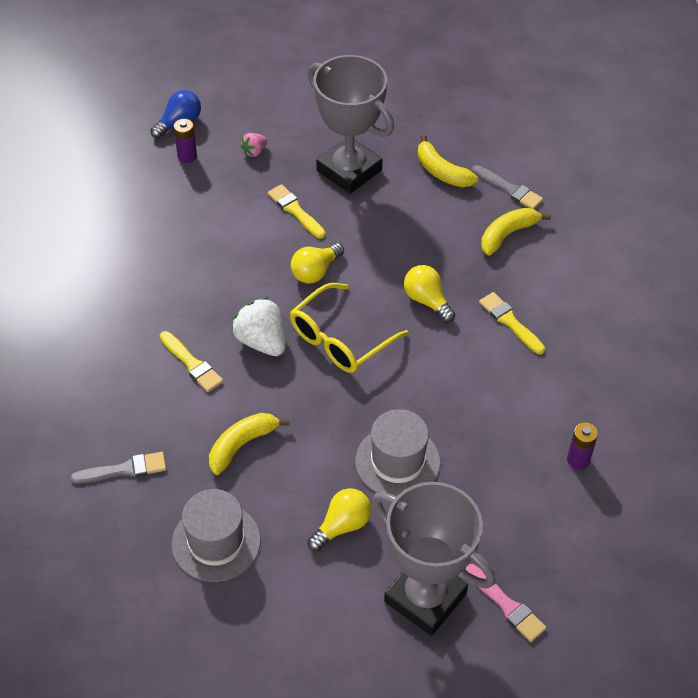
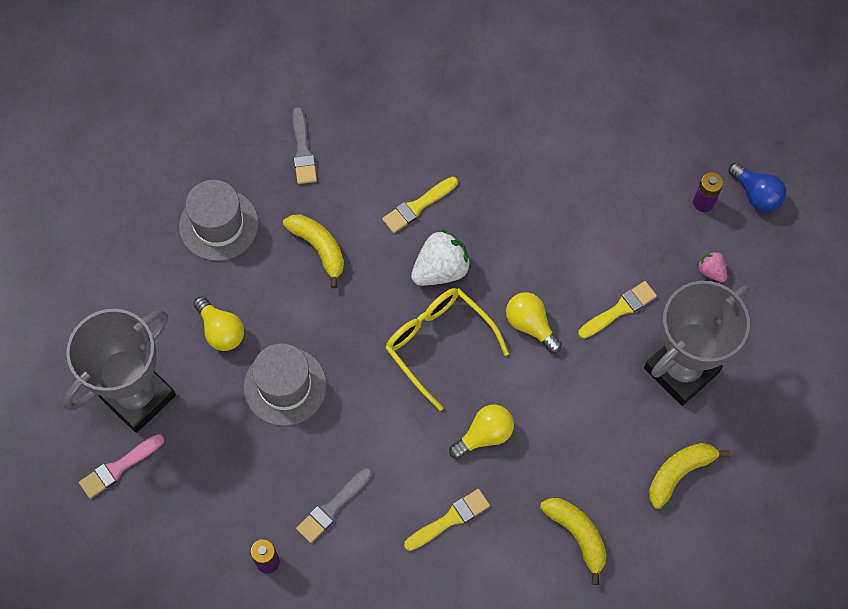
camera: 95 degrees right, 15 degrees up
grey brush [472,165,543,209] -> grey brush moved to [296,468,372,543]

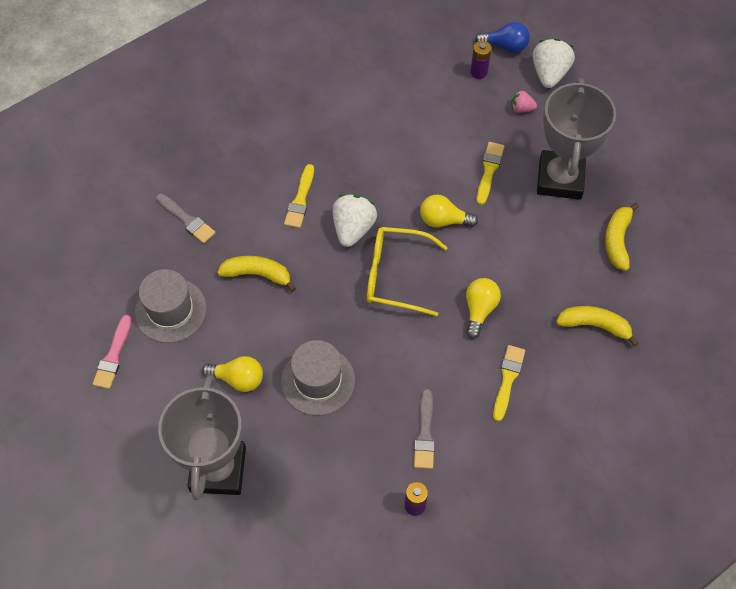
camera: 40 degrees left, 5 degrees down
pink brush [79,434,164,499] -> pink brush moved to [93,315,132,389]
none -> white strawberry [533,39,575,88]

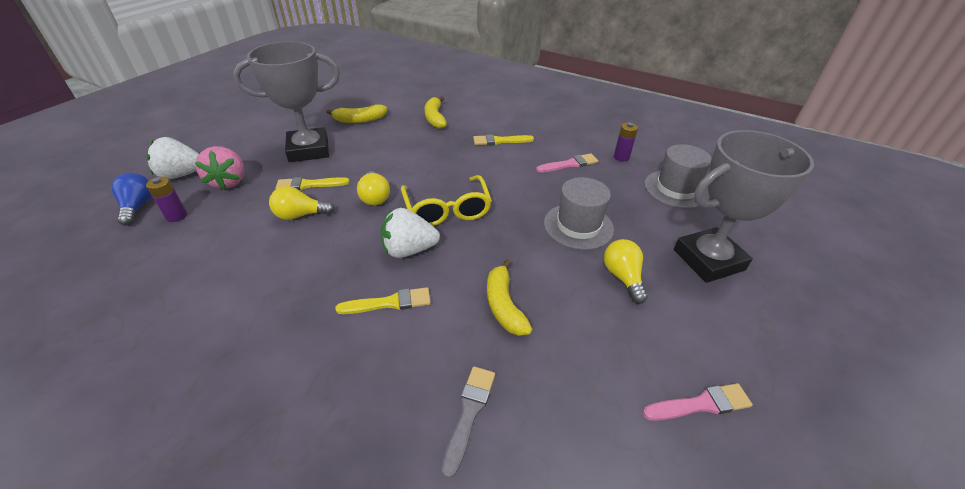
camera: 115 degrees left, 20 degrees down
grey hat [135,269,207,343] -> grey hat moved to [644,144,711,209]
grey brush [414,389,435,469] -> pink brush [536,153,598,173]
yellow light bulb [466,278,501,339] -> yellow light bulb moved to [269,186,334,220]
pink strawberry [511,90,537,113] -> pink strawberry [195,146,245,190], size x1.90

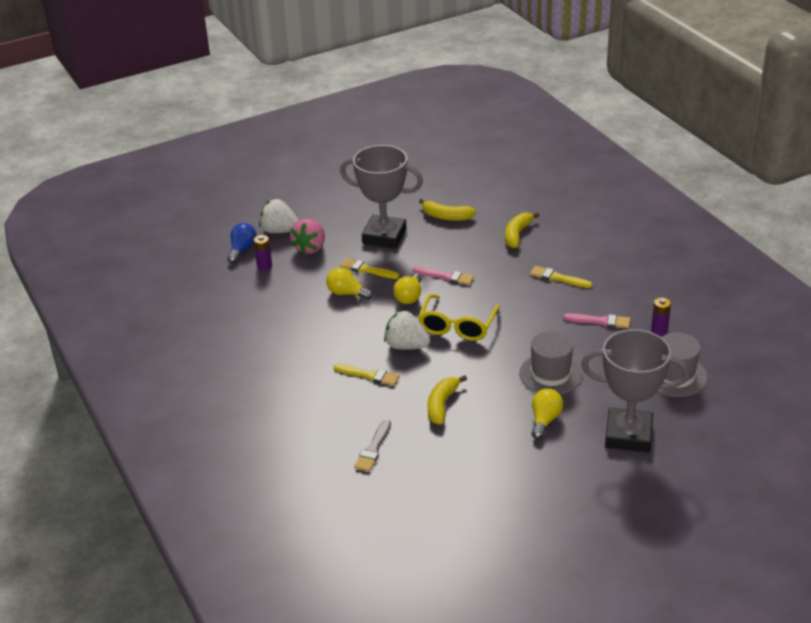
camera: 35 degrees right, 5 degrees down
grey brush [442,366,495,478] -> grey brush turned 150 degrees clockwise [354,420,391,472]
pink brush [643,383,753,421] -> pink brush moved to [413,266,474,285]

